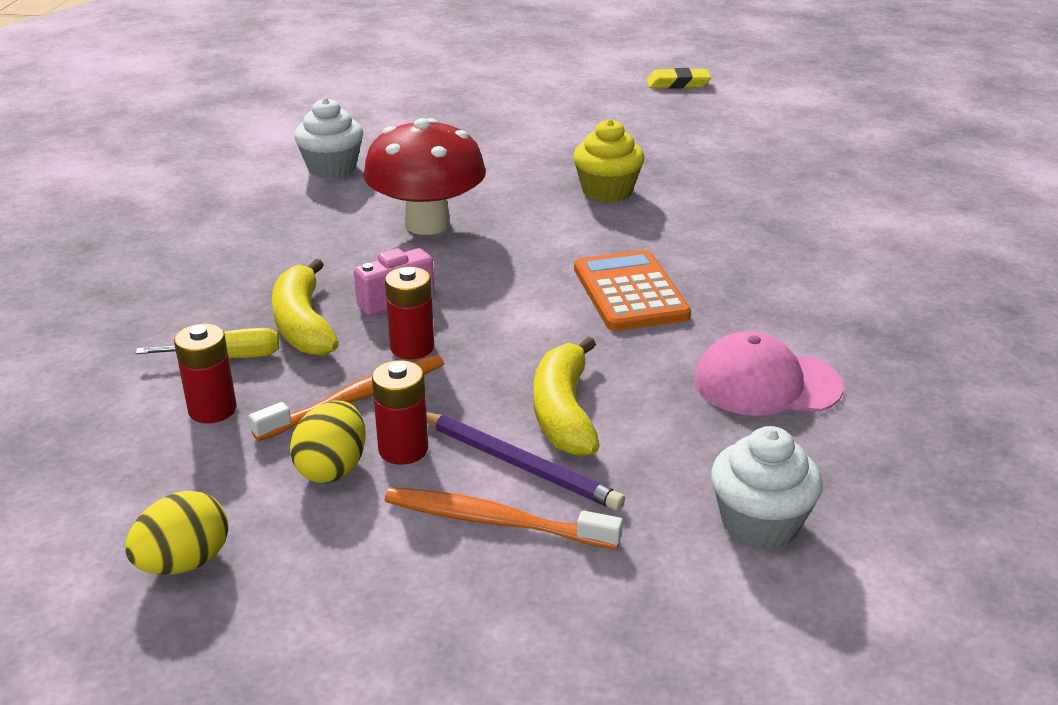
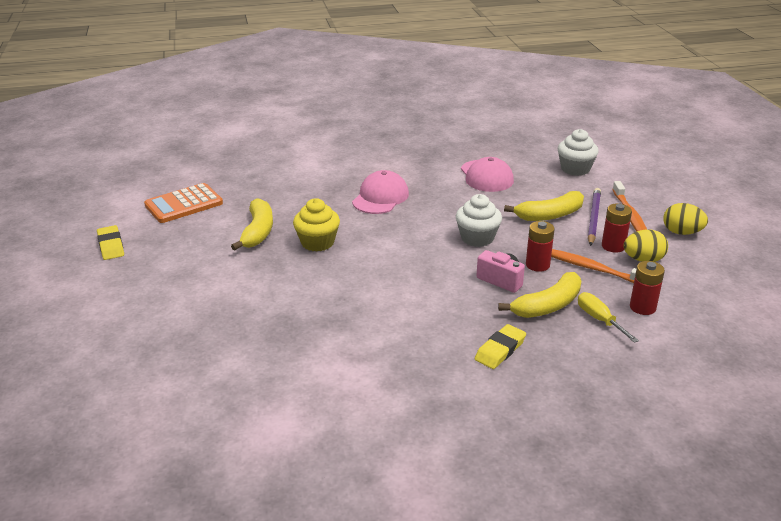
camera: 110 degrees left, 0 degrees up
yellow egg [125,491,229,575] -> yellow egg moved to [663,203,708,235]
white cupcake [294,98,363,178] -> white cupcake moved to [456,194,502,247]
red mushroom [363,118,486,235] -> none
orange calculator [574,250,691,331] -> orange calculator moved to [144,183,223,223]
none -> yellow banana [231,198,273,251]
none -> pink cap [352,170,409,214]
none -> yellow eraser [475,324,526,369]

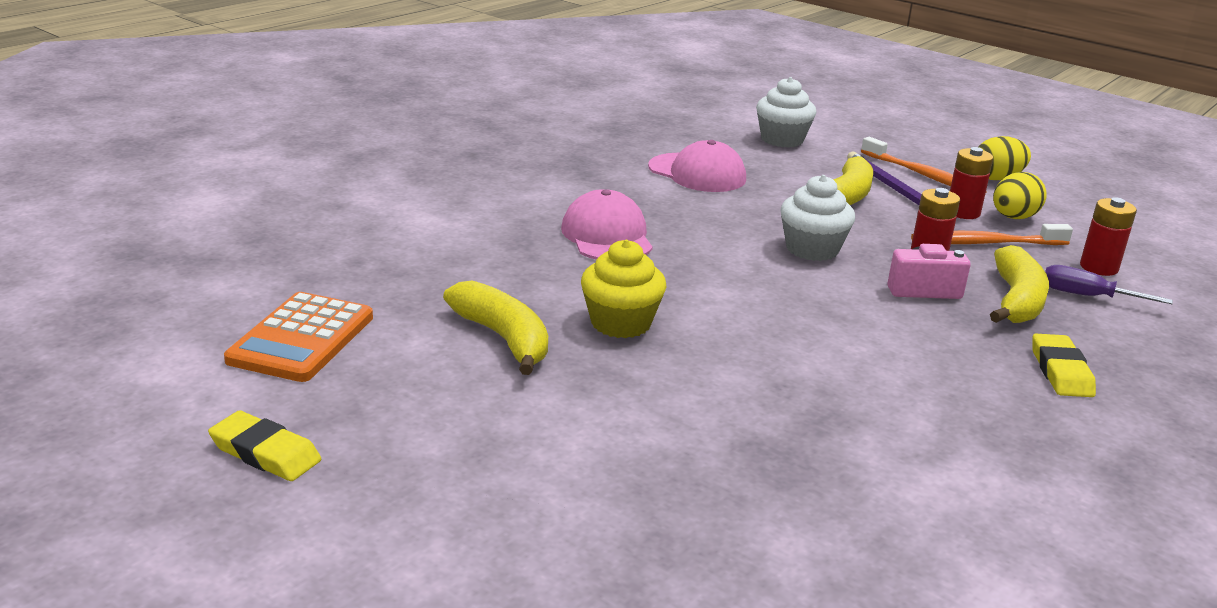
camera: 40 degrees left, 5 degrees down
yellow screwdriver [578,292,639,343] -> purple screwdriver [1045,265,1173,304]

